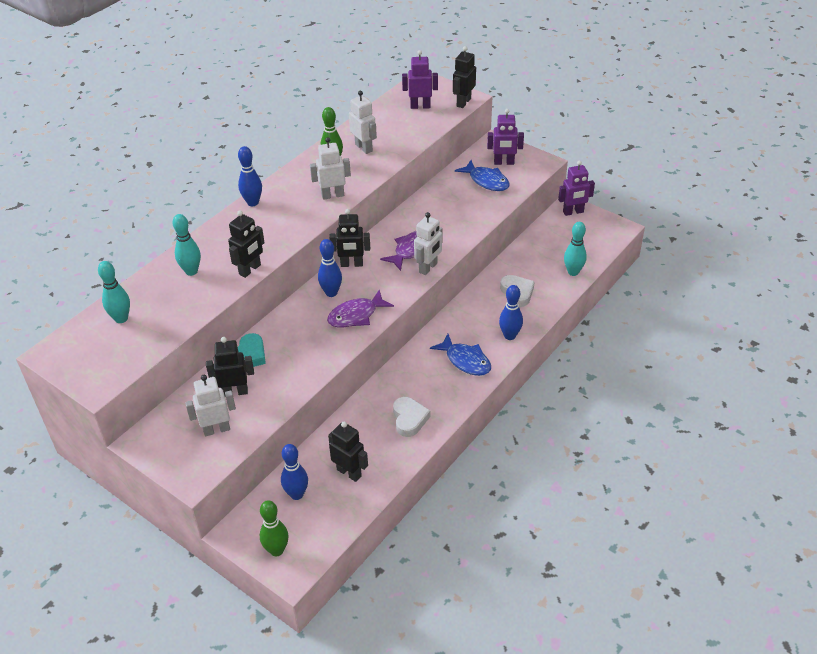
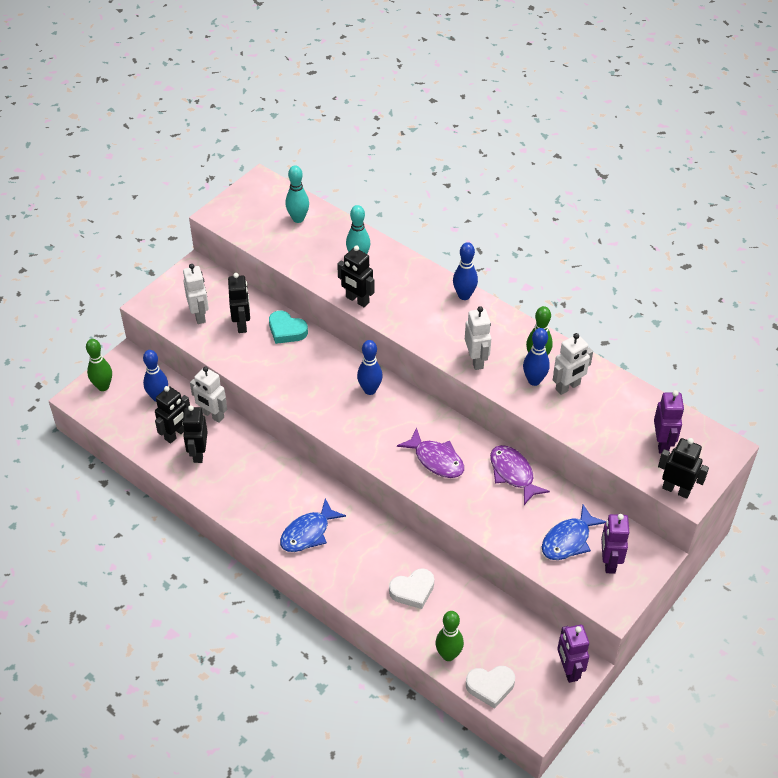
camera: 90 degrees right, 5 degrees up
purple fish [327,290,394,328] -> purple fish moved to [490,445,550,505]
black robot [329,209,370,267] -> black robot moved to [182,405,208,463]
white heart [393,397,430,437] -> white heart moved to [466,666,515,709]
white robot [414,212,443,275] -> white robot moved to [190,366,227,423]
blue bowling pin [499,285,523,340] -> blue bowling pin moved to [523,328,550,386]
turquoise bowling pin [564,222,587,276] -> green bowling pin [435,611,464,661]

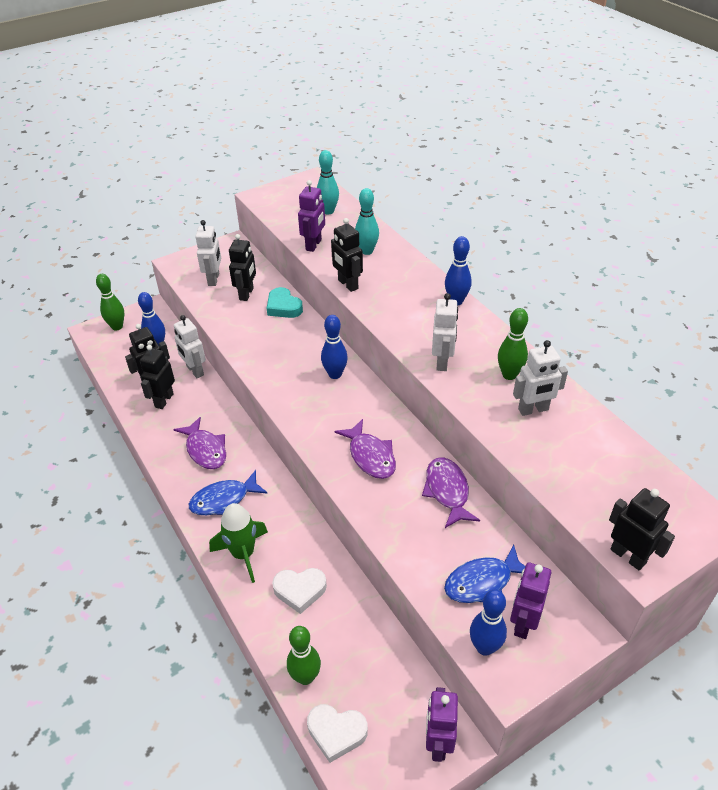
camera: 20 degrees right, 5 degrees down
blue bowling pin [523,328,550,386] -> blue bowling pin moved to [470,590,507,656]
purple robot [654,390,684,454] -> purple robot moved to [298,180,325,252]
none -> purple fish [174,417,226,469]
none -> green rocket [209,503,268,583]

